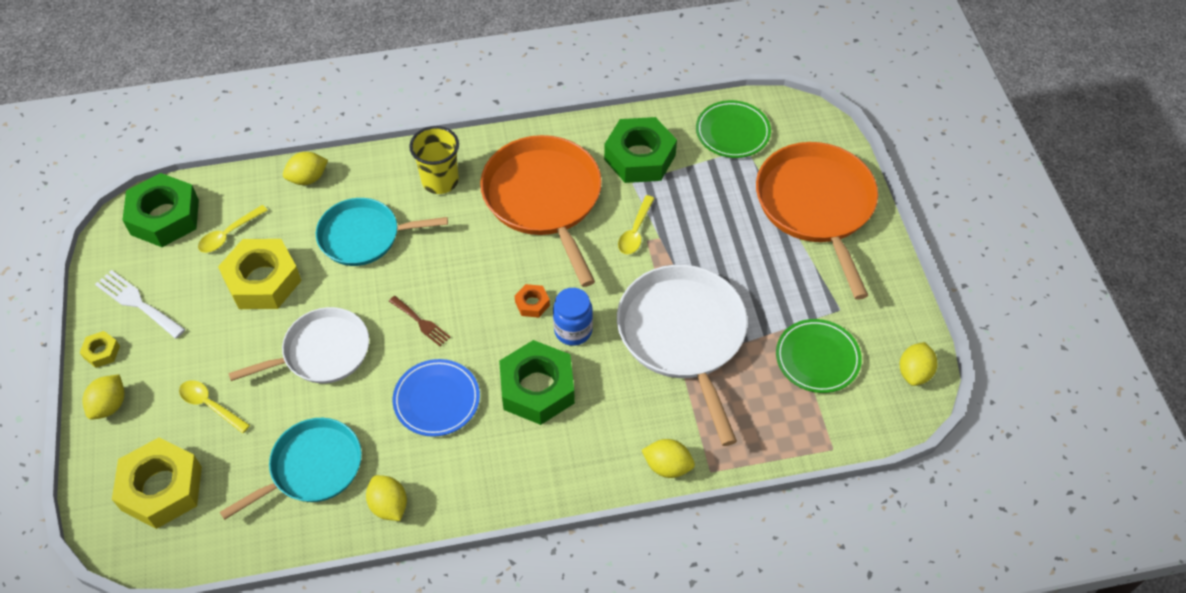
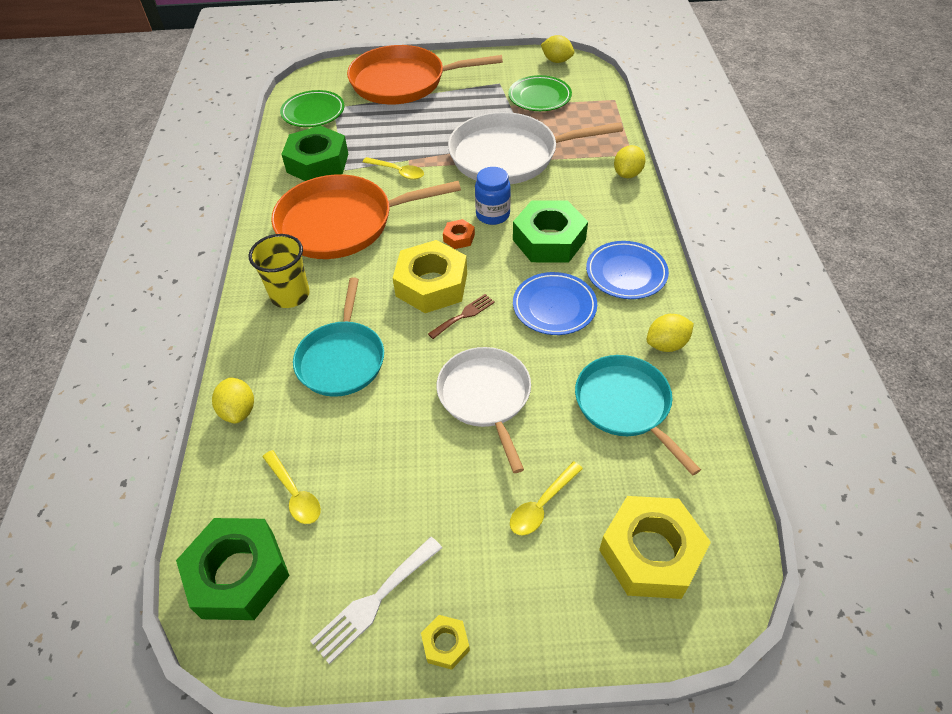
camera: 80 degrees left, 5 degrees down
yellow lemon [82,374,125,420] -> none
yellow nut [218,239,302,309] -> yellow nut moved to [393,240,467,313]
none -> blue plate [586,241,669,299]

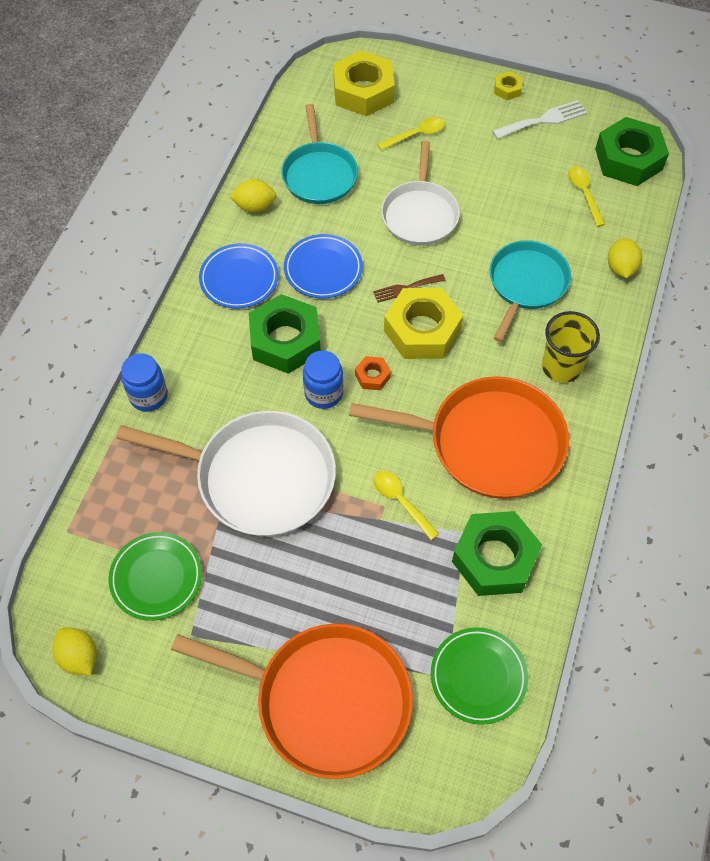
camera: 160 degrees left, 10 degrees up
yellow lemon [614,145,646,178] -> blue jar [121,353,168,412]

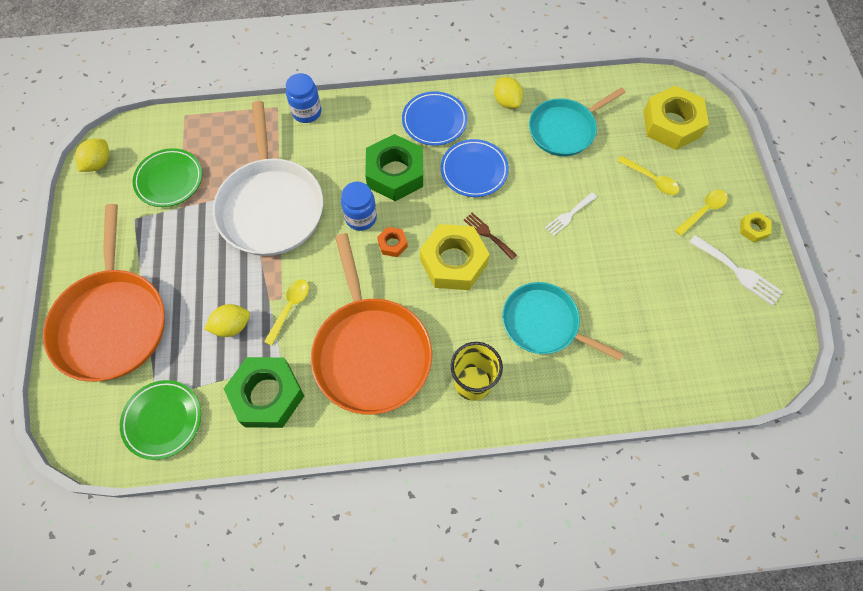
camera: 65 degrees right, 5 degrees up
white pan [381,141,460,245] -> white fork [545,192,597,236]
turquoise pan [490,240,571,342] -> turquoise pan turned 150 degrees counterclockwise [502,282,624,361]
yellow spoon [568,166,605,227] -> yellow spoon moved to [675,190,728,236]
green nut [595,117,669,186] -> none
yellow lemon [608,238,642,278] -> yellow lemon moved to [204,304,250,337]

